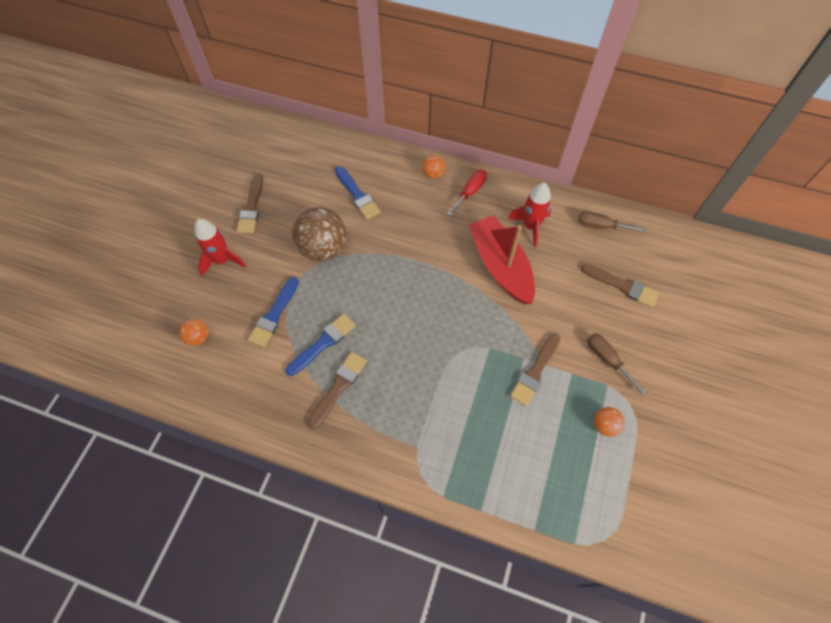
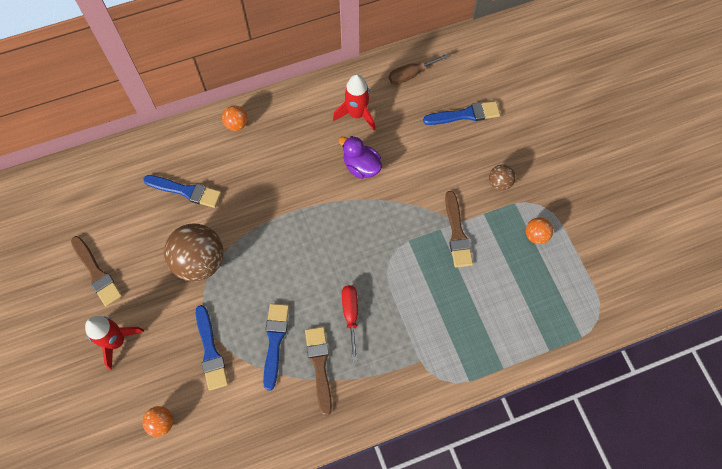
camera: 40 degrees left, 5 degrees up
red screwdriver [447,170,487,216] -> red screwdriver moved to [342,285,358,361]
red boat [469,215,535,304] -> purple duck [339,136,382,179]
brown brush [581,264,659,307] -> blue brush [423,101,500,125]
brown screwdriver [587,333,647,394] -> brown ball [489,164,515,191]

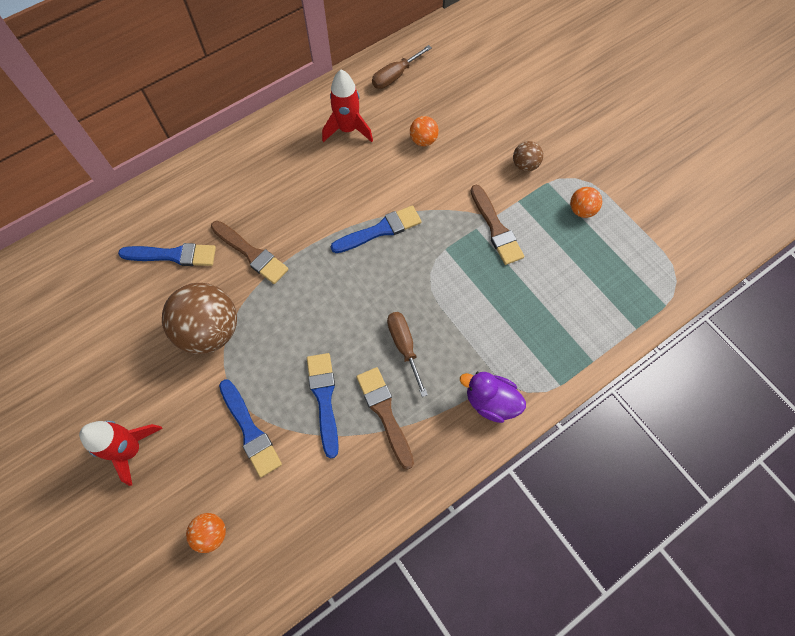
camera: 15 degrees left, 0 degrees up
brown brush [71,236,122,306] -> brown brush moved to [211,221,289,284]
orange ball [222,105,248,131] -> orange ball moved to [410,116,439,146]
purple duck [339,136,382,179] -> purple duck moved to [460,372,526,423]
red screwdriver [342,285,358,361] -> brown screwdriver [387,312,428,397]
blue brush [423,101,500,125] -> blue brush moved to [331,205,422,253]

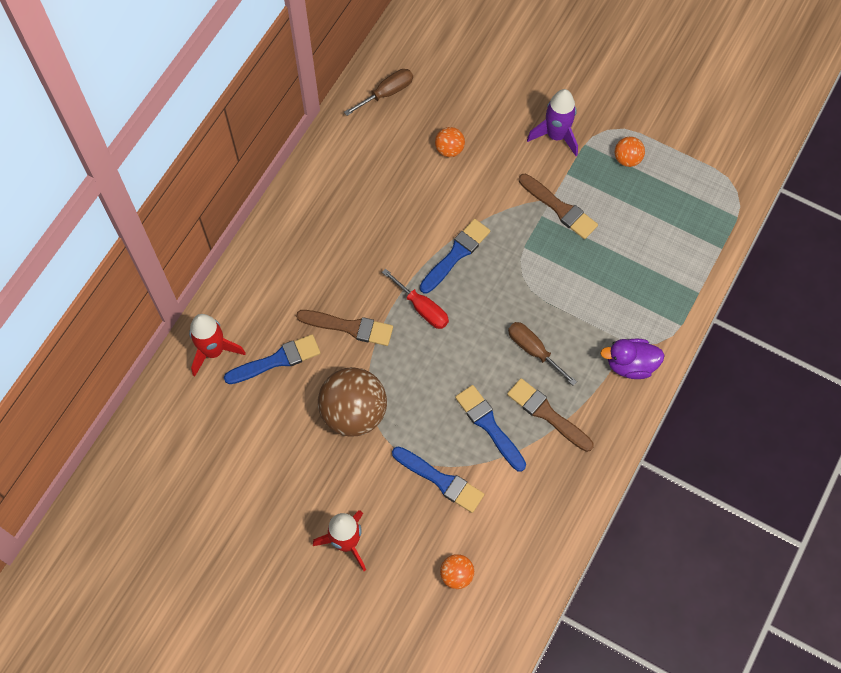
camera: 25 degrees left, 0 degrees up
red rocket [322,70,373,142] -> red rocket moved to [189,314,246,377]
brown screwdriver [372,45,432,89] -> brown screwdriver turned 150 degrees counterclockwise [344,69,413,116]
brown ball [513,141,543,172] -> purple rocket [527,89,578,156]
none -> red screwdriver [382,269,449,329]

